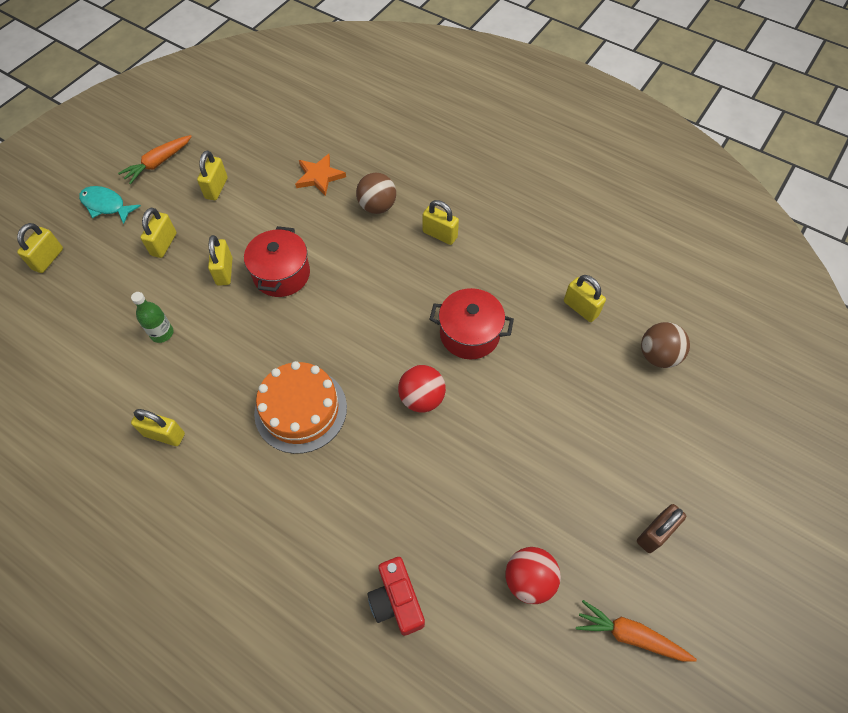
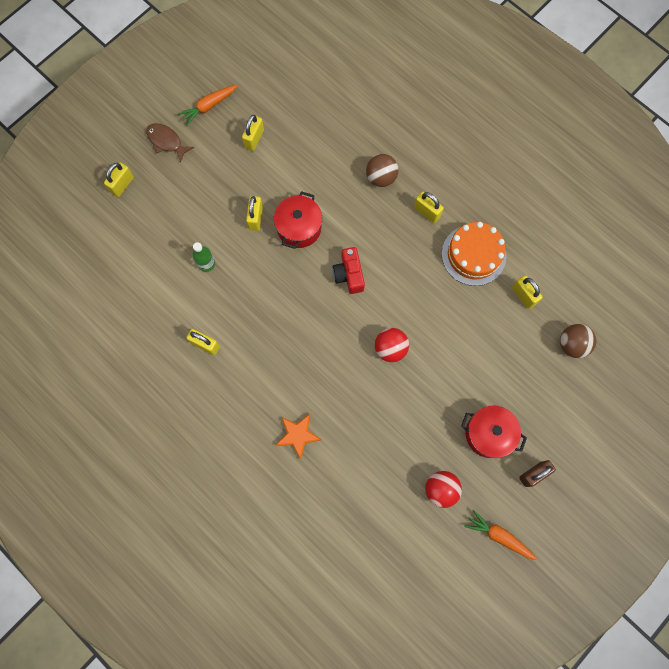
camera: 10 degrees right, 15 degrees up
turquoise fish [79,186,141,224] -> brown fish [146,123,194,163]
yellow padlock [140,208,177,258] -> none
orange cake [254,361,347,454] -> orange cake moved to [442,222,506,286]
orange star [295,154,346,196] -> orange star moved to [275,414,322,460]
red camera [367,557,425,636] -> red camera moved to [333,247,365,294]
red pot [429,288,514,359] -> red pot moved to [461,405,527,458]

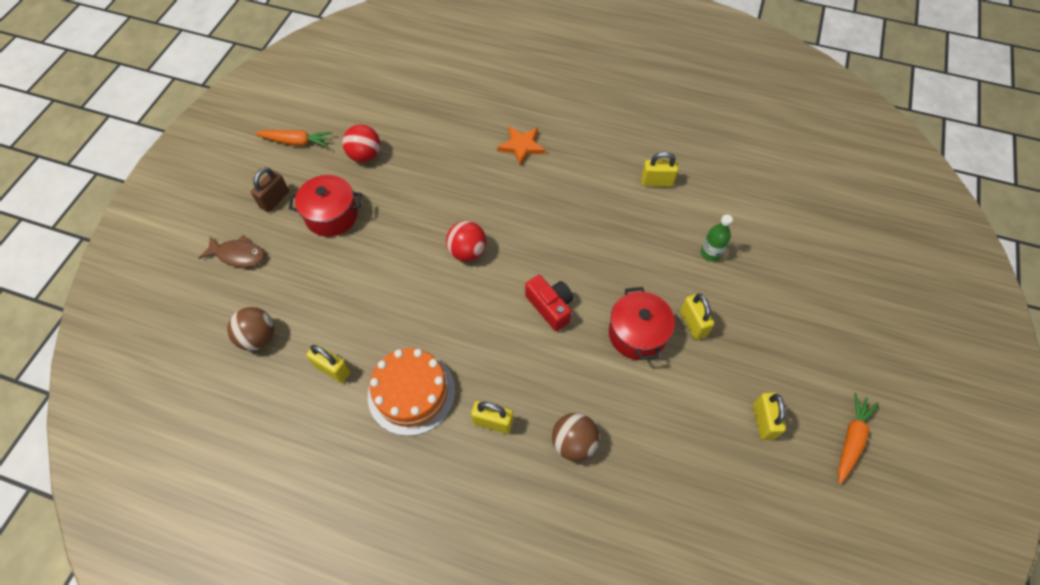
camera: 155 degrees right, 15 degrees down
yellow padlock [104,163,134,197] -> none
brown fish [146,123,194,163] -> brown fish moved to [199,235,265,268]

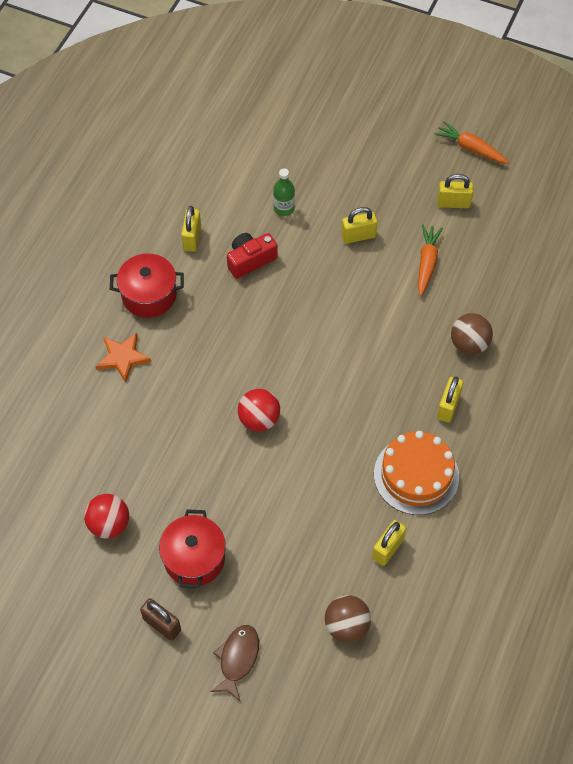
camera: 85 degrees left, 0 degrees up
orange carrot [255,130,332,147] -> orange carrot moved to [418,224,443,296]
red camera [525,275,573,331] -> red camera moved to [227,233,278,279]
red pot [609,287,675,360] -> red pot moved to [110,253,184,318]

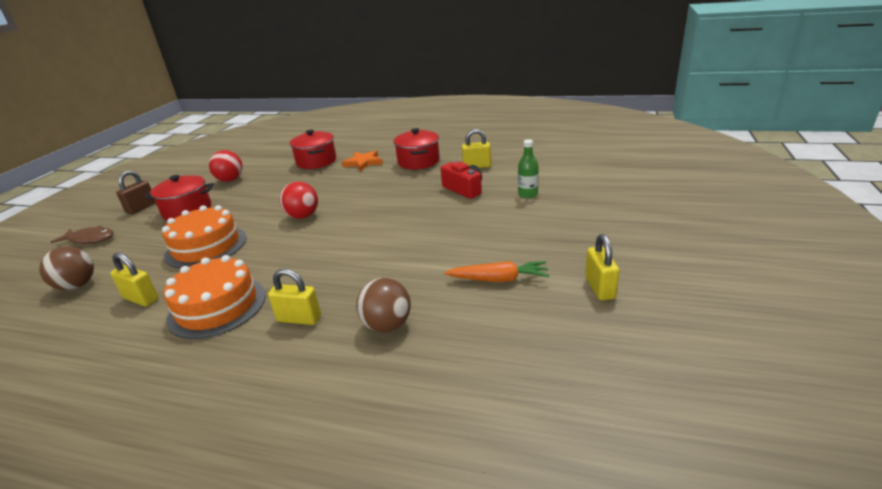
camera: 85 degrees right, 30 degrees down
yellow padlock [341,207,377,244] -> none
orange carrot [434,121,509,164] -> none
none -> orange cake [162,205,247,269]
none -> red pot [290,130,336,169]

